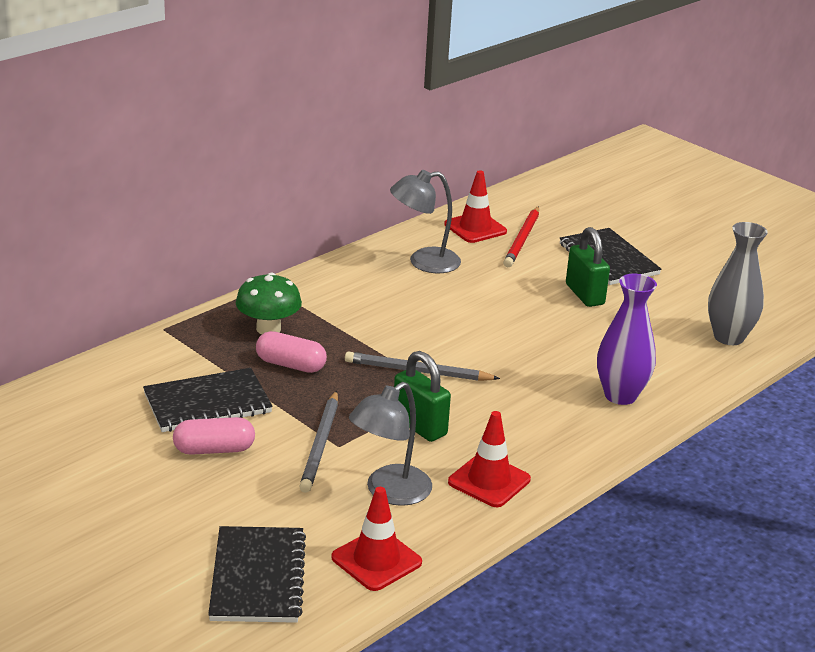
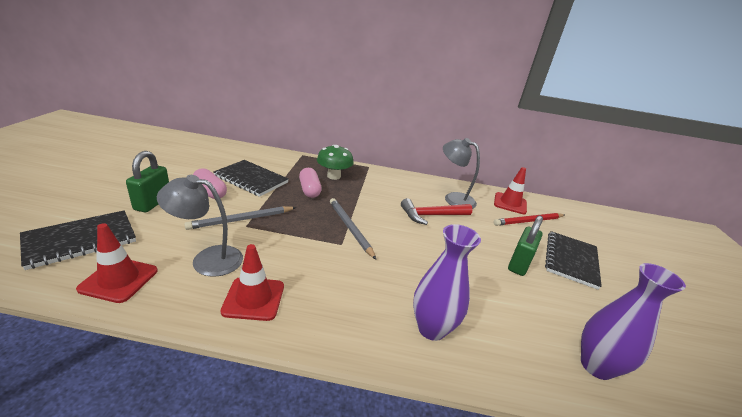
camera: 50 degrees right, 0 degrees up
green padlock [394,351,451,442] -> green padlock moved to [126,151,169,212]
grey vase [708,222,768,345] -> purple vase [581,263,686,380]
none -> red hammer [401,198,473,225]

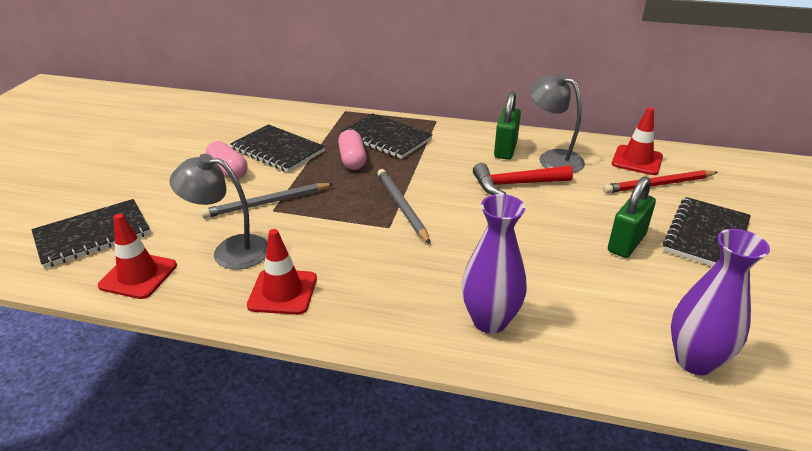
camera: 10 degrees right, 5 degrees up
green padlock [126,151,169,212] -> green padlock moved to [494,92,521,160]
green mushroom [317,145,354,180] -> black notebook [340,113,433,159]

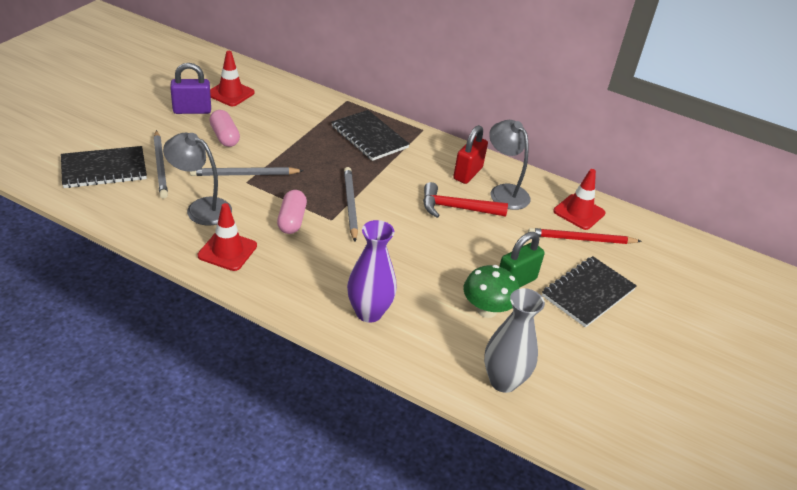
camera: 10 degrees right, 5 degrees up
red traffic cone [98,214,177,299] -> red traffic cone moved to [210,51,255,106]
black notebook [230,124,325,173] -> none
pink capsule [338,130,366,170] -> pink capsule moved to [277,190,307,234]
green padlock [494,92,521,160] -> red padlock [453,125,488,184]
purple vase [671,229,770,375] -> grey vase [484,288,545,393]
none -> grey pencil [153,130,168,199]
none -> purple padlock [170,63,211,114]
none -> green mushroom [463,265,519,318]

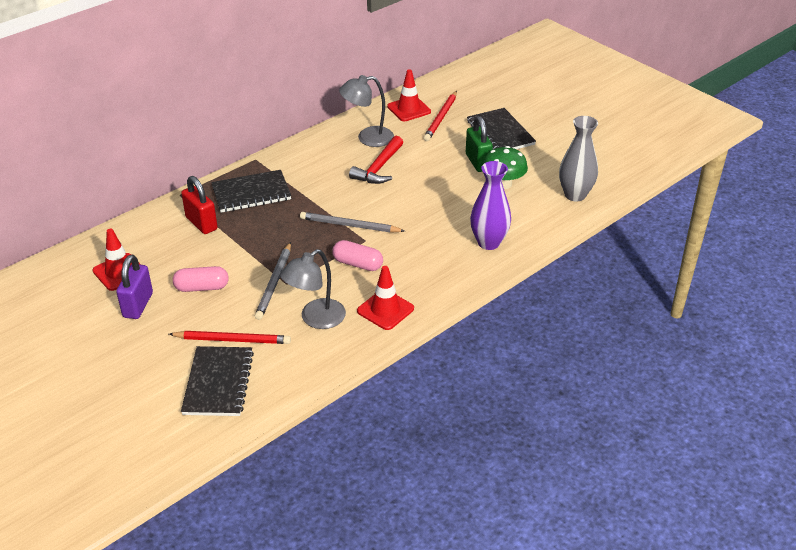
camera: 65 degrees left, 0 degrees up
grey pencil [153,130,168,199] -> red pencil [169,331,291,344]
red padlock [453,125,488,184] -> red padlock moved to [181,176,218,234]

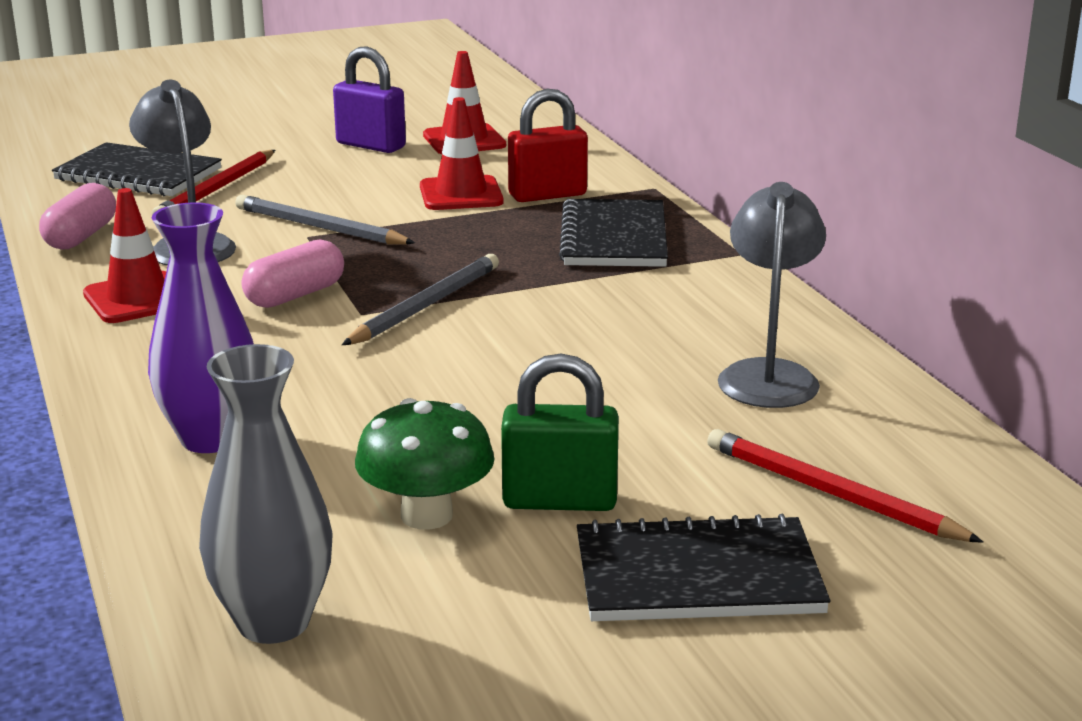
camera: 110 degrees right, 15 degrees down
pink capsule [173,266,229,292] -> pink capsule moved to [39,183,116,250]
red hammer [349,136,403,184] -> none
red traffic cone [387,69,431,121] -> red traffic cone moved to [420,97,504,210]

